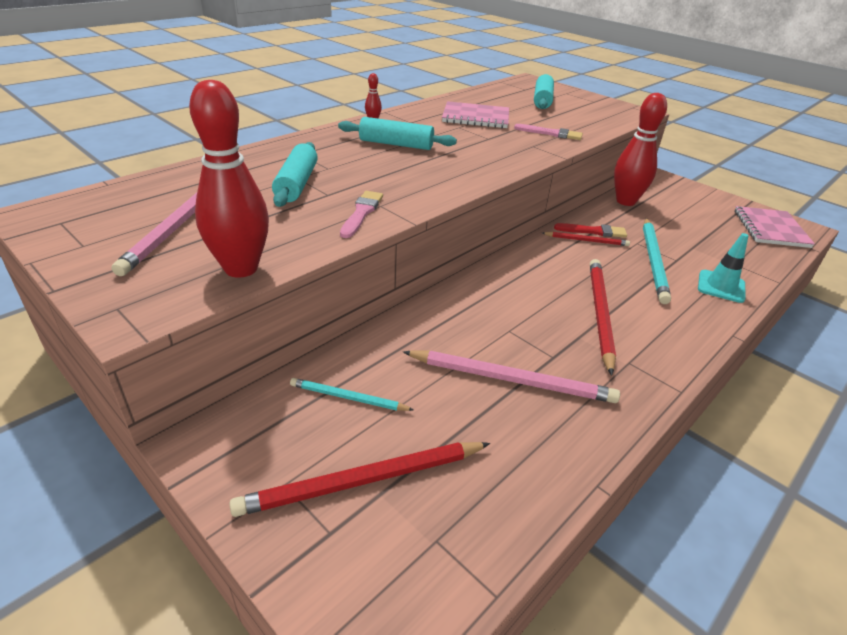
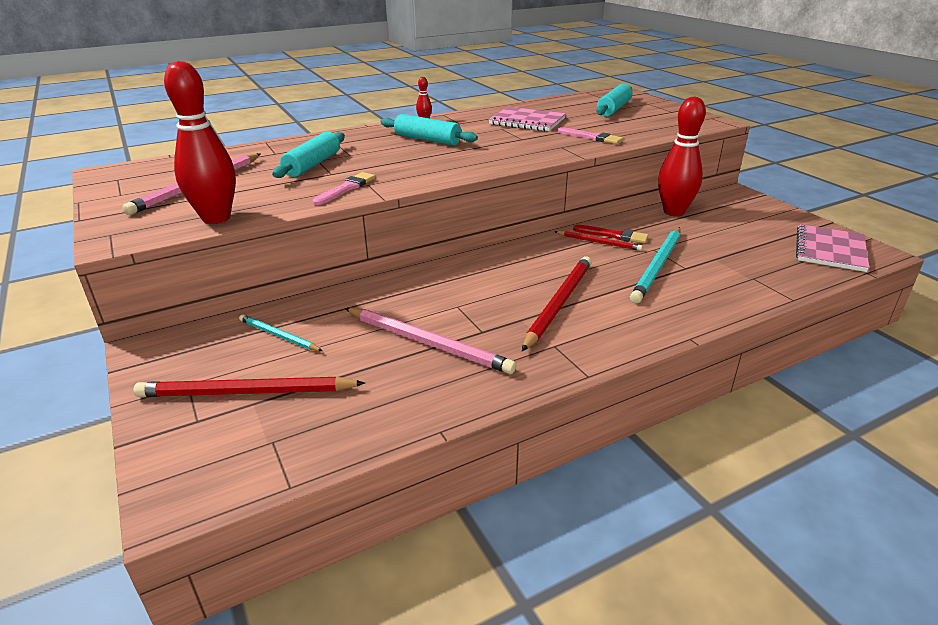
camera: 20 degrees right, 5 degrees down
turquoise traffic cone [698,233,748,303] -> none

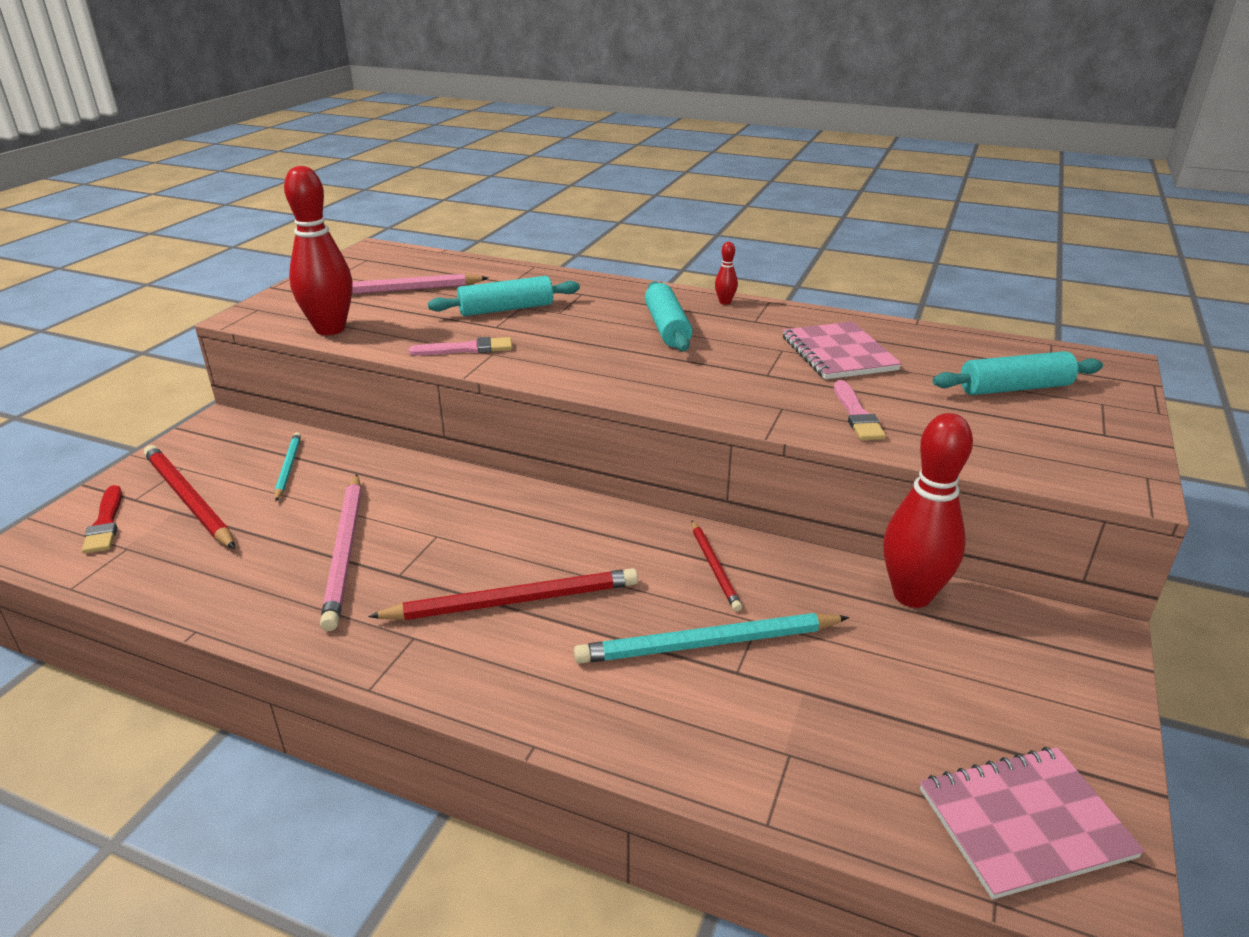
camera: 50 degrees right, 0 degrees up
red brush [573,225,648,243] -> red brush moved to [82,485,122,554]

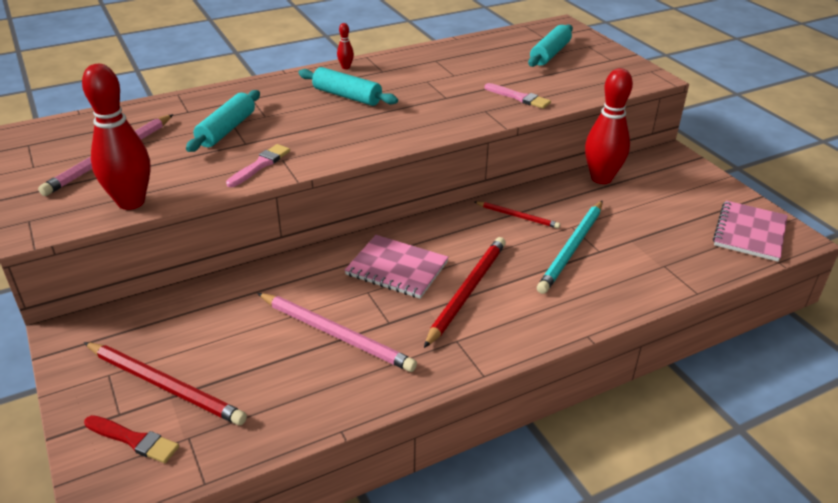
camera: 50 degrees left, 5 degrees up
red pencil [144,445,235,549] -> red pencil turned 150 degrees counterclockwise [84,342,247,425]
turquoise pencil [274,432,301,501] -> none
pink notebook [782,322,902,379] -> pink notebook moved to [345,235,449,299]

